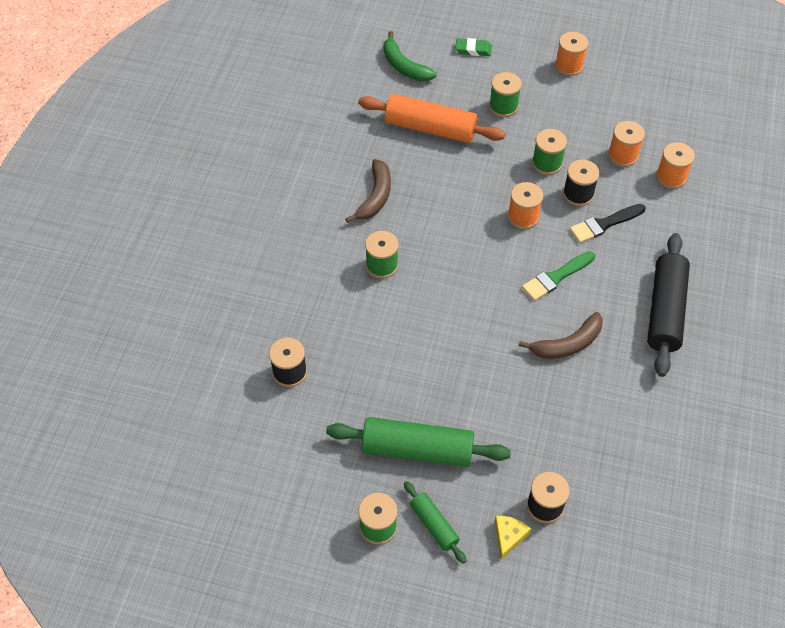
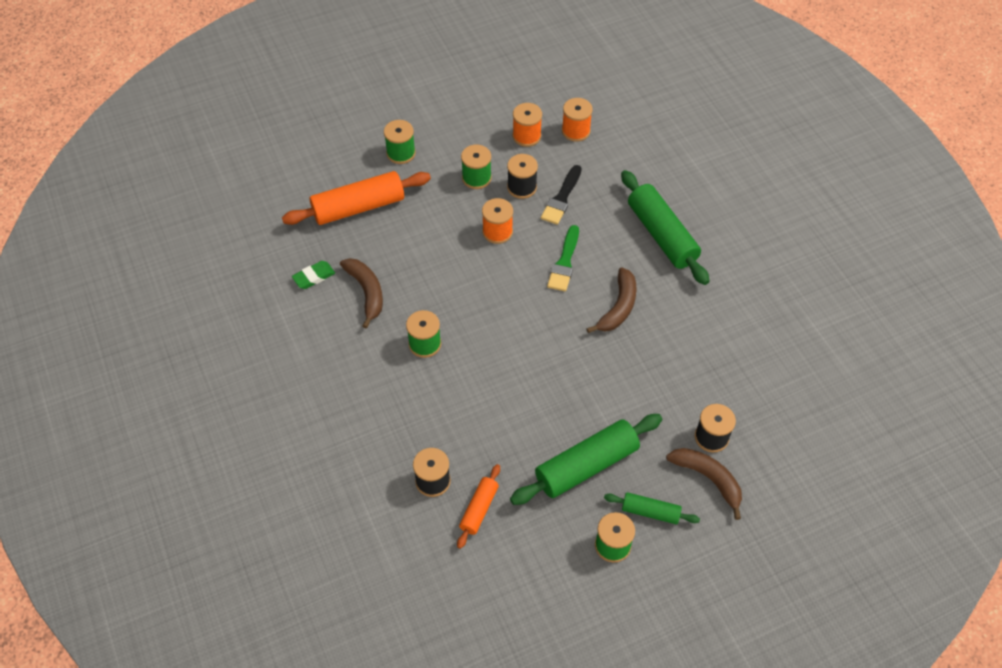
camera: 40 degrees left, 0 degrees up
green banana [384,31,437,81] -> none
green eraser [456,38,492,56] -> green eraser moved to [292,261,335,289]
yellow cheese [494,516,531,560] -> brown banana [666,448,742,520]
orange spool [555,32,588,76] -> none
black rolling pin [647,233,690,377] -> green rolling pin [621,170,709,285]
none -> orange rolling pin [457,464,500,549]

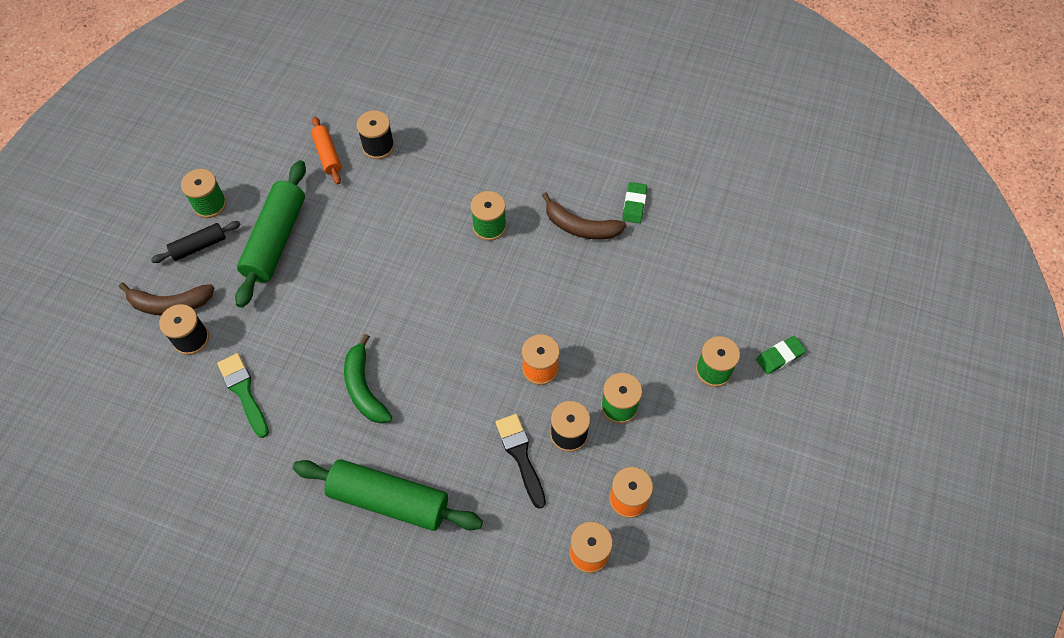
camera: 135 degrees right, 5 degrees up
orange rolling pin [282,171,431,225] -> none
green brush [547,225,579,291] -> green brush moved to [217,353,269,438]
brown banana [586,267,637,333] -> green banana [344,334,392,423]
green rolling pin [604,492,700,524] -> black rolling pin [151,221,241,263]
none -> green eraser [756,336,806,374]

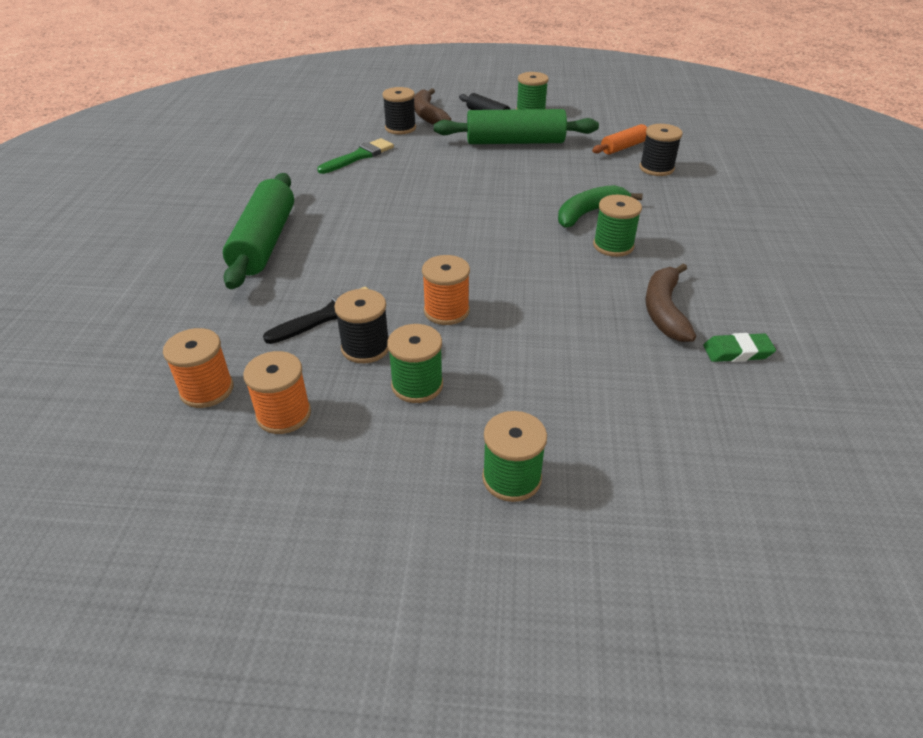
camera: 75 degrees right, 20 degrees down
green banana [344,334,392,423] -> green banana moved to [558,185,643,228]
green eraser [756,336,806,374] -> none

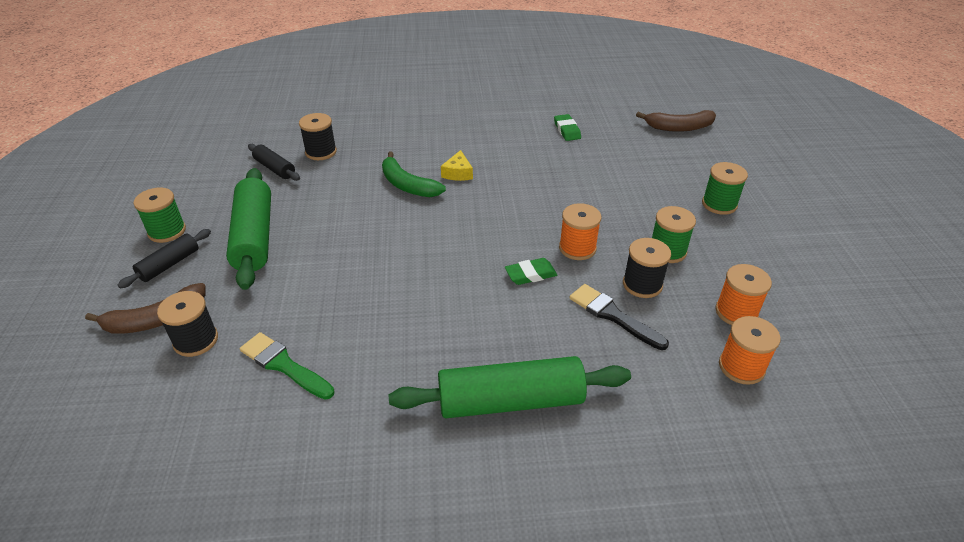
camera: 100 degrees left, 0 degrees up
orange rolling pin [592,124,647,155] -> black rolling pin [248,144,300,181]
green spool [593,195,642,257] -> yellow cheese [441,150,473,181]
brown banana [645,263,696,342] -> brown banana moved to [636,110,716,132]
none -> green eraser [505,258,557,285]

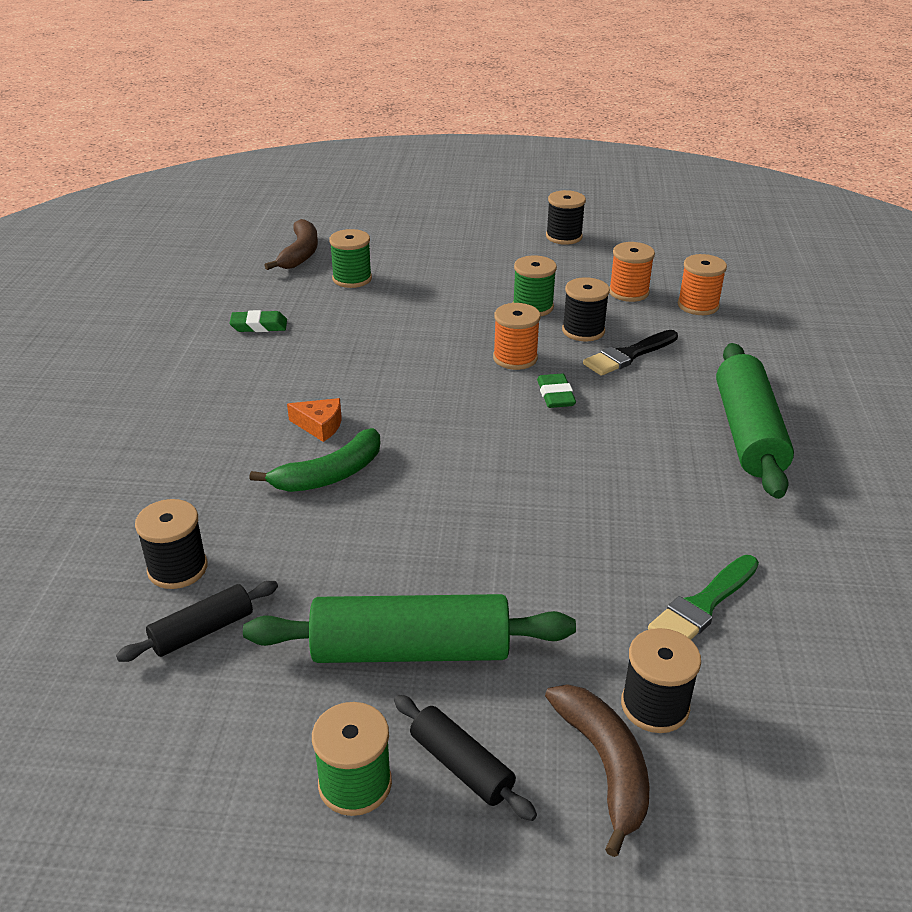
camera: 80 degrees left, 5 degrees down
yellow cheese [441,150,473,181] -> orange cheese [287,398,341,442]
green spool [702,162,748,215] -> green spool moved to [329,229,372,288]
none -> black spool [546,190,586,245]

